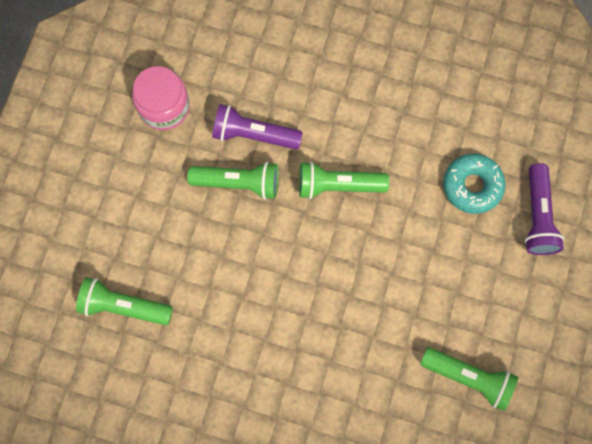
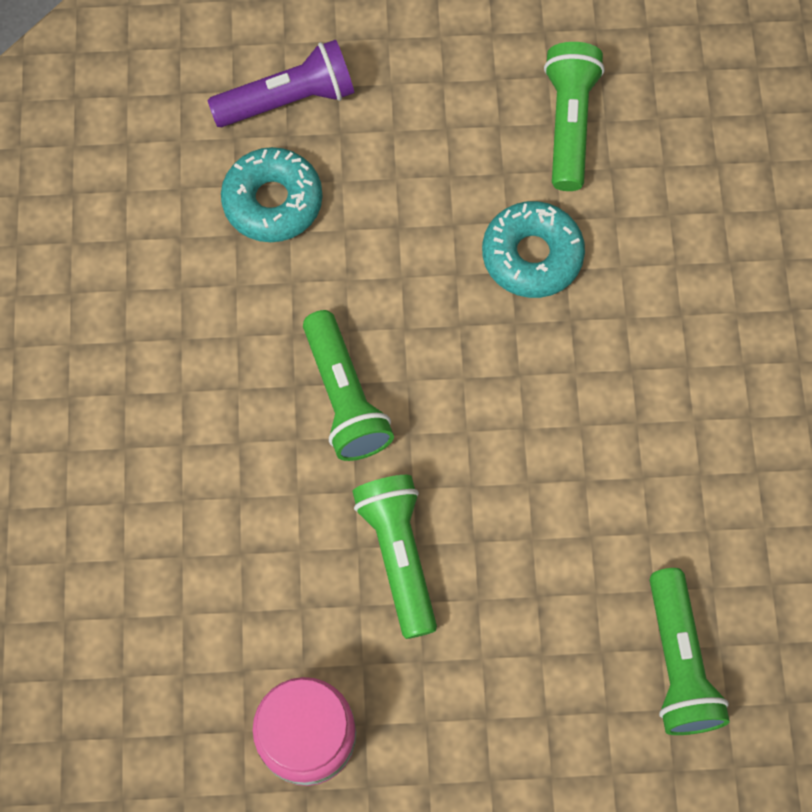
camera: 110 degrees left, 5 degrees down
purple flashlight [212,104,303,150] -> none
none -> turquoise donut [482,201,585,298]

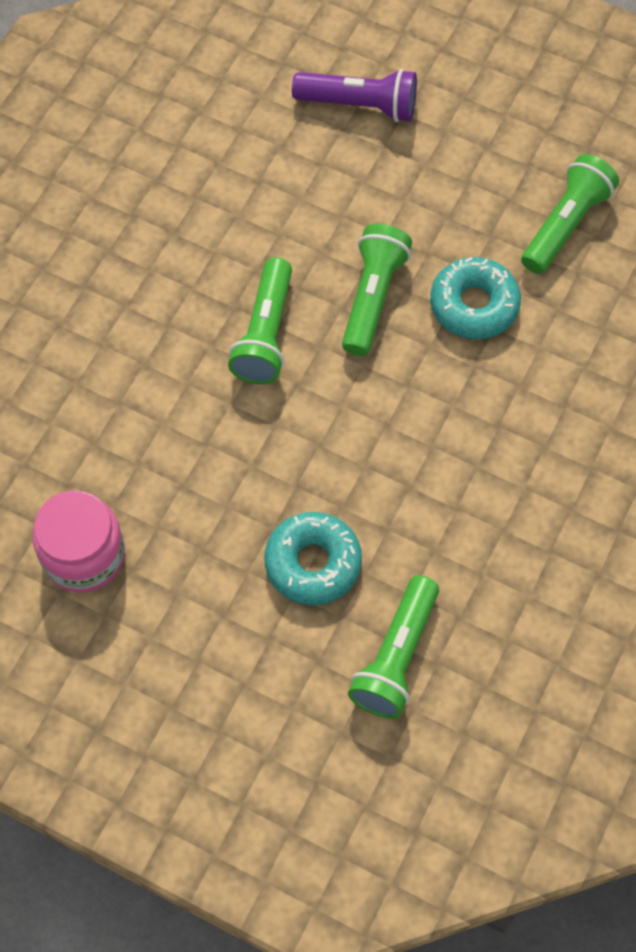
camera: 30 degrees right, 5 degrees down
turquoise donut [221,147,323,242] -> turquoise donut moved to [264,512,362,605]
green flashlight [352,475,437,639] -> green flashlight moved to [342,224,412,356]

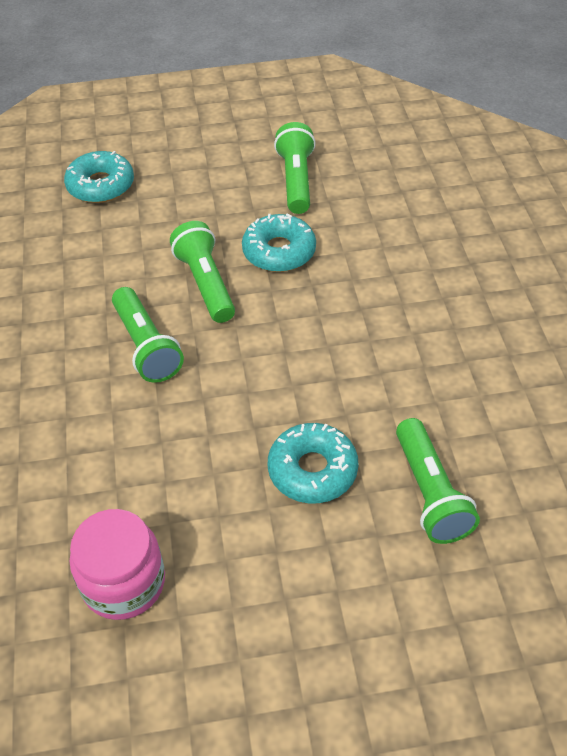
camera: 35 degrees left, 15 degrees down
purple flashlight [292,69,417,122] -> turquoise donut [64,151,134,203]

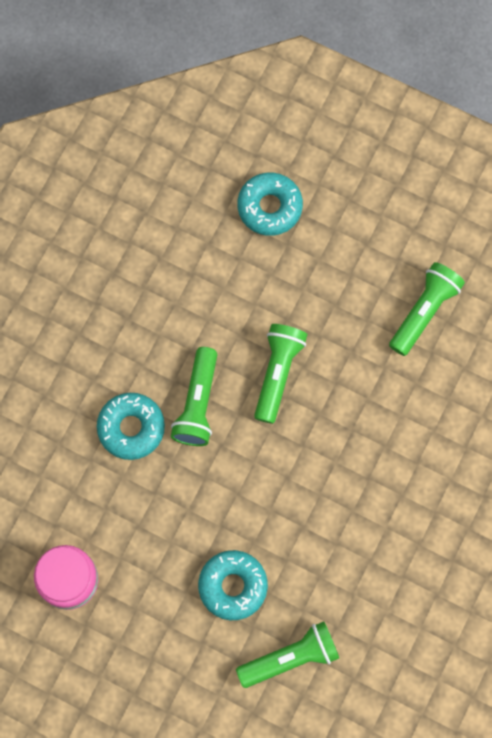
camera: 35 degrees right, 25 degrees up
turquoise donut [242,214,316,272] -> turquoise donut moved to [97,393,165,460]
green flashlight [396,418,480,544] -> green flashlight turned 135 degrees counterclockwise [236,622,339,688]

